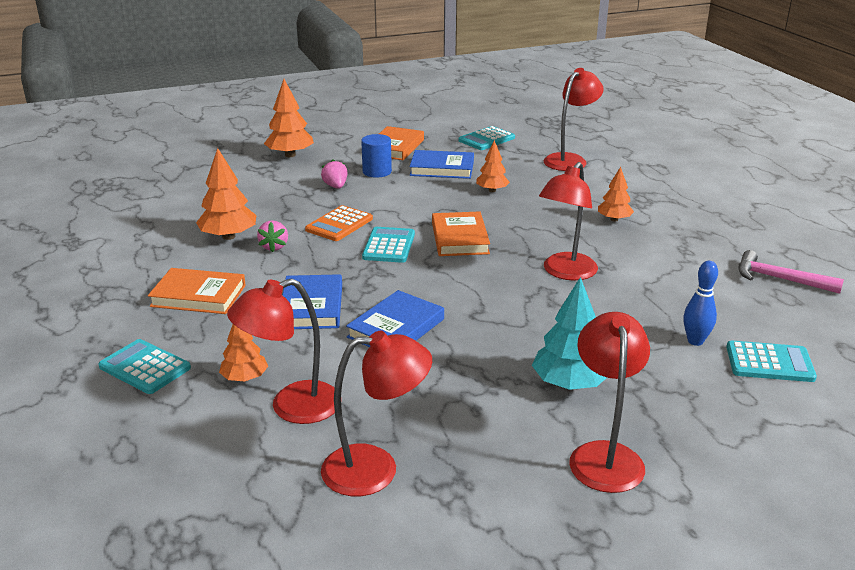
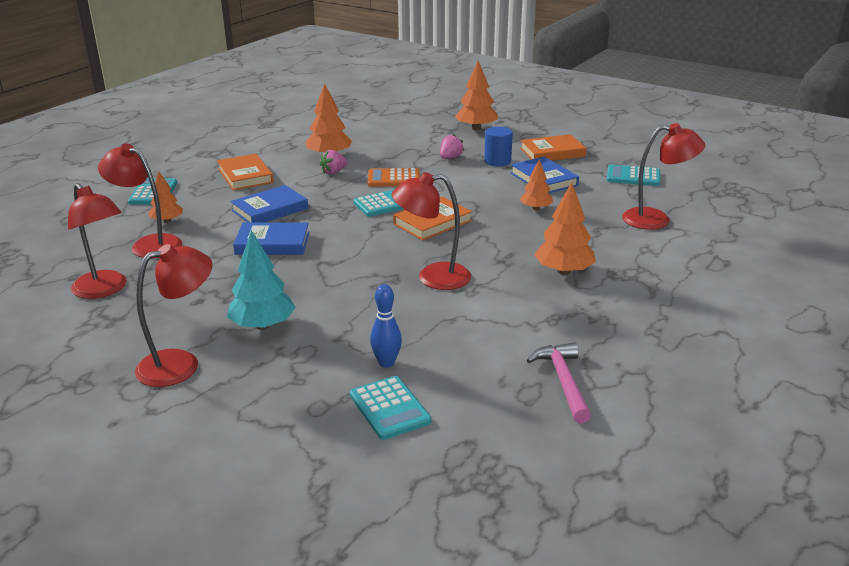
camera: 55 degrees right, 0 degrees up
orange tree [598,167,634,222] -> orange tree [534,182,596,275], size x1.59

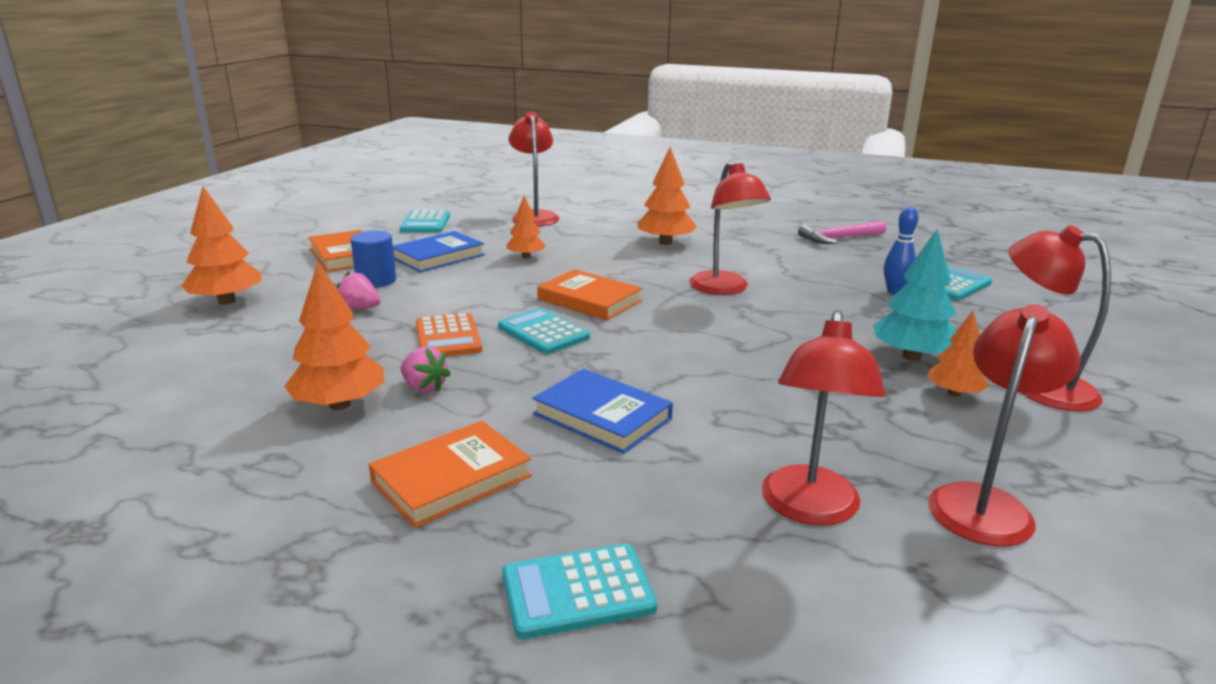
camera: 105 degrees left, 5 degrees down
orange tree [148,171,183,223] -> orange tree moved to [927,311,989,397]
blue book [233,222,309,255] -> none

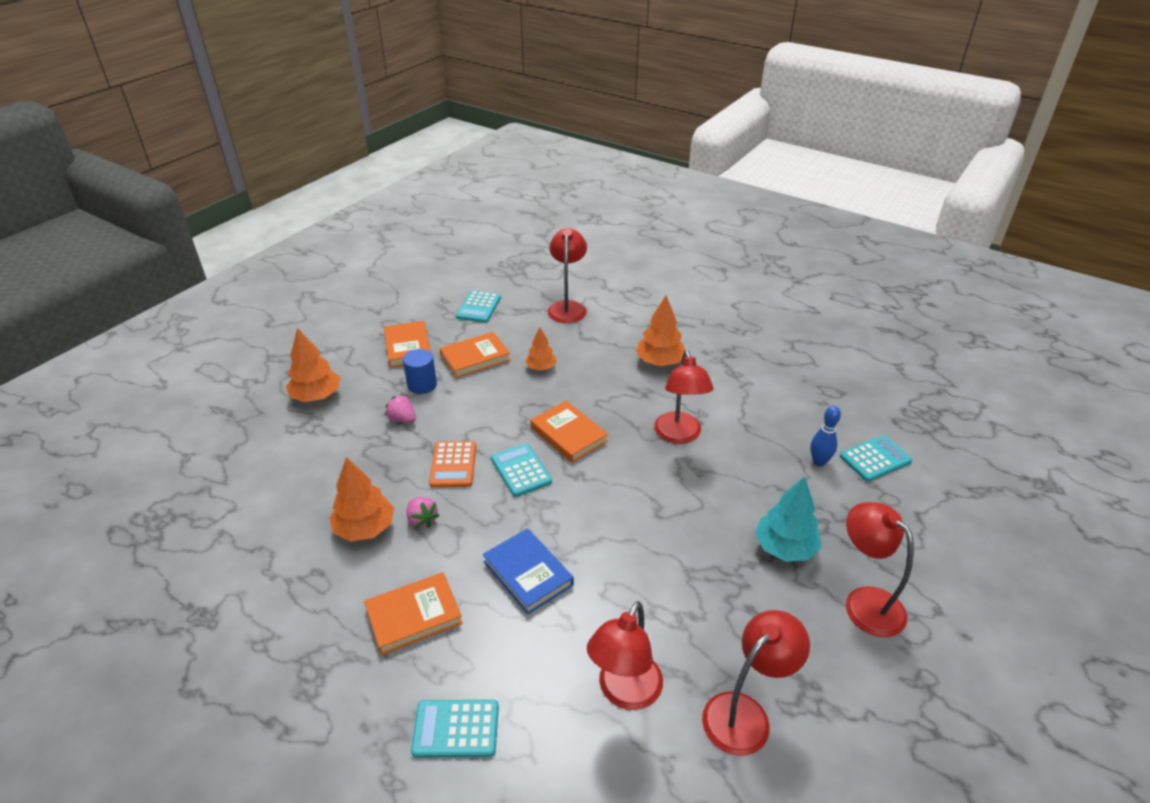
camera: 15 degrees right, 15 degrees up
blue book [393,231,485,272] -> orange book [440,332,511,378]
pink hammer [798,221,886,244] -> none
orange tree [927,311,989,397] -> none

